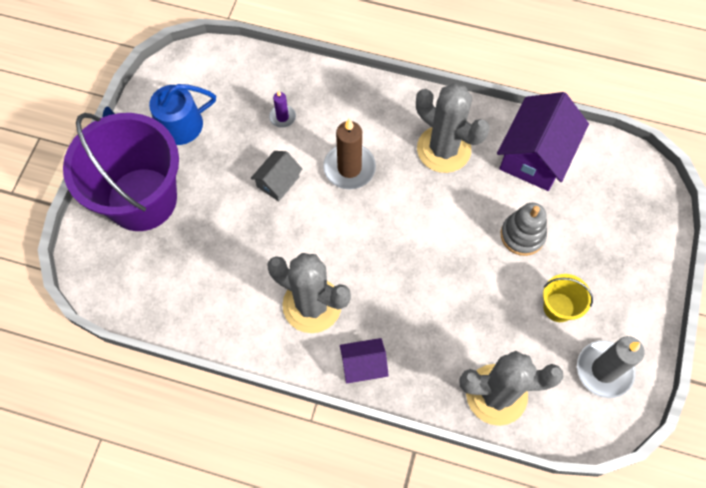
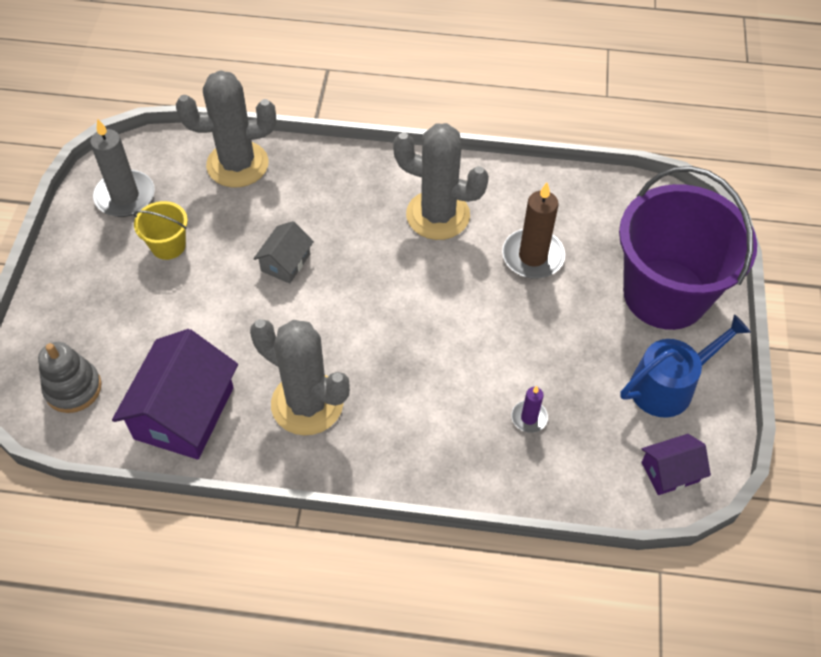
camera: 170 degrees right, 10 degrees down
grey house [251,151,303,201] -> grey house moved to [253,221,314,284]
brown candle [323,118,376,189] -> brown candle moved to [502,182,565,279]
purple house [340,338,389,383] -> purple house moved to [642,434,711,495]
grey stacking toy [501,203,547,256] -> grey stacking toy moved to [38,342,102,413]

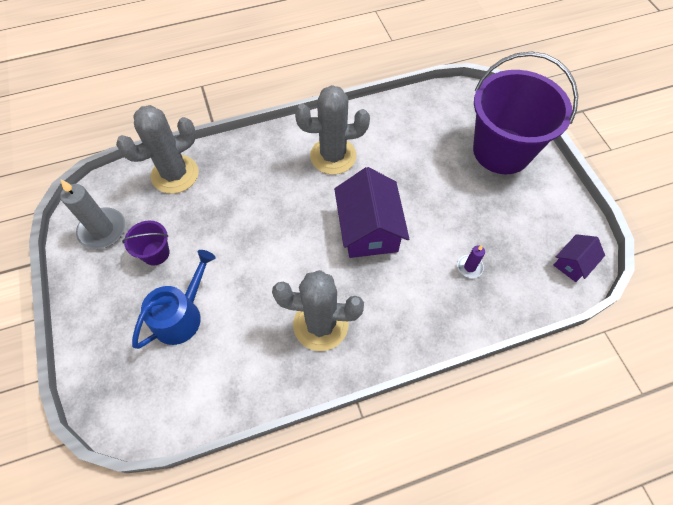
camera: 25 degrees left, 5 degrees up
grey stacking toy [38,342,102,413] -> none
purple house [112,329,238,460] -> purple house moved to [334,167,409,258]
yellow bucket [134,201,188,260] -> purple bucket [122,220,170,266]
grey house [253,221,314,284] -> none
brown candle [502,182,565,279] -> none
blue watering can [621,314,751,418] -> blue watering can moved to [132,250,216,349]

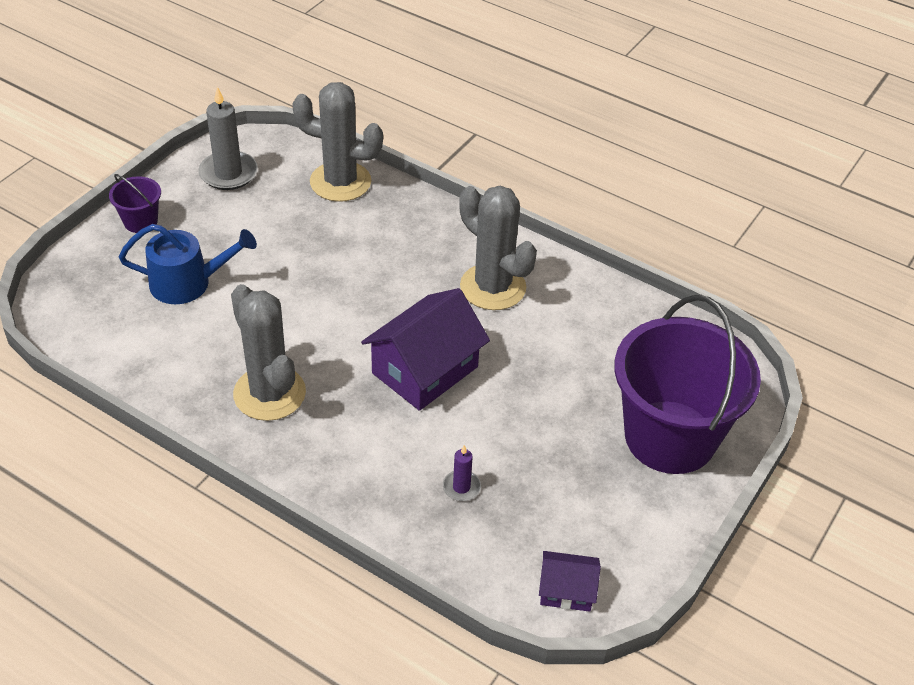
camera: 50 degrees right, 15 degrees down
purple bucket [122,220,170,266] -> purple bucket moved to [109,174,161,233]

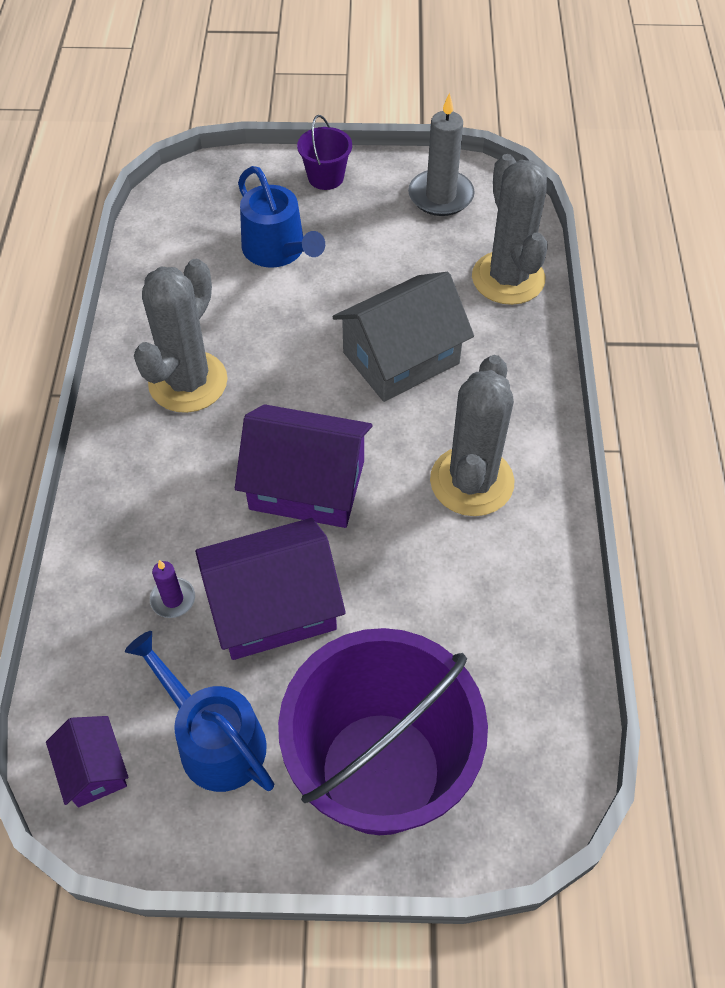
camera: 60 degrees right, 10 degrees up
none -> blue watering can [125,631,274,792]
none -> purple house [195,518,346,660]
none -> grey house [332,272,474,402]

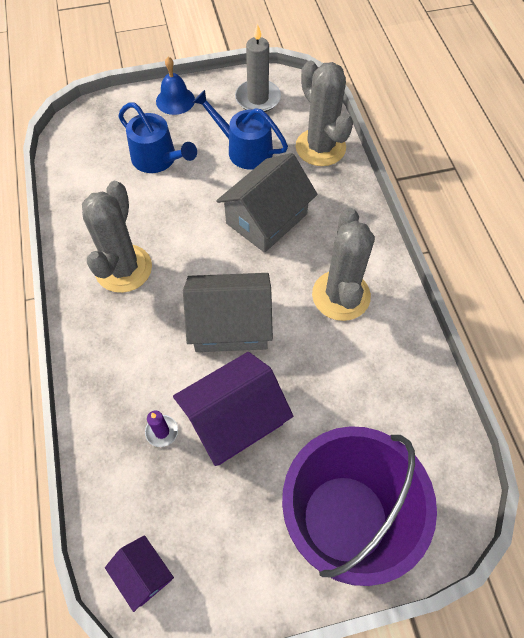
camera: 15 degrees left, 5 degrees up
blue watering can [125,631,274,792] -> blue watering can moved to [193,90,288,170]
purple house [235,404,372,528] -> grey house [183,273,273,352]
purple bucket [297,115,352,190] -> blue bell [156,57,195,115]

